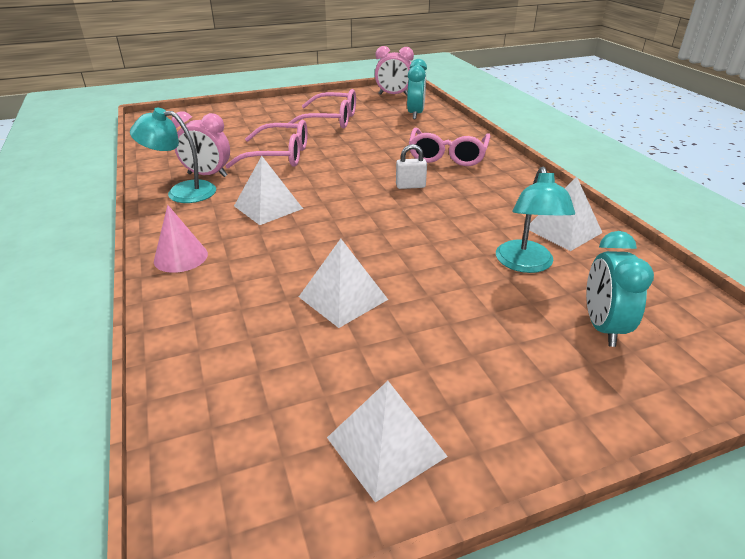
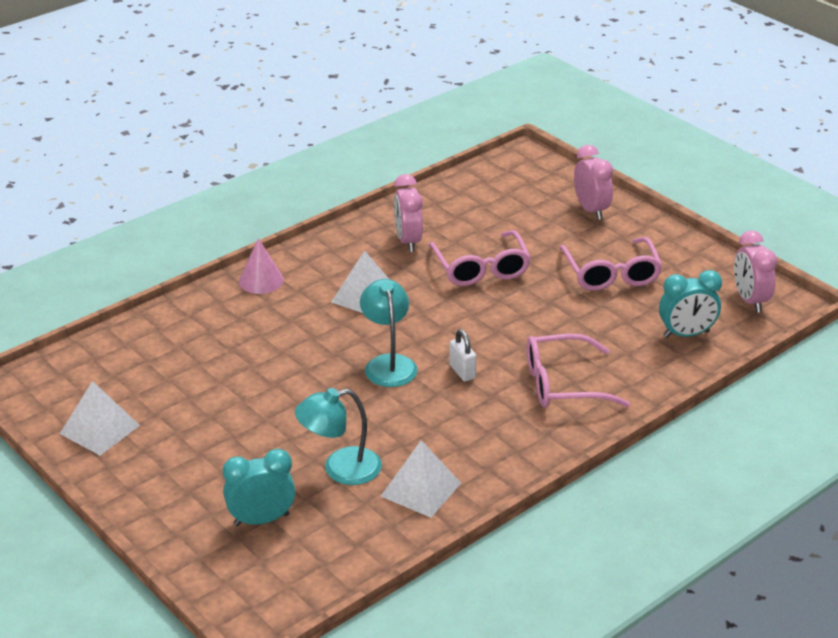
camera: 70 degrees right, 0 degrees up
turquoise lamp [130,108,216,203] -> turquoise lamp moved to [360,279,418,387]
white pyramid [299,239,388,328] -> none
none -> pink clock [574,145,613,220]

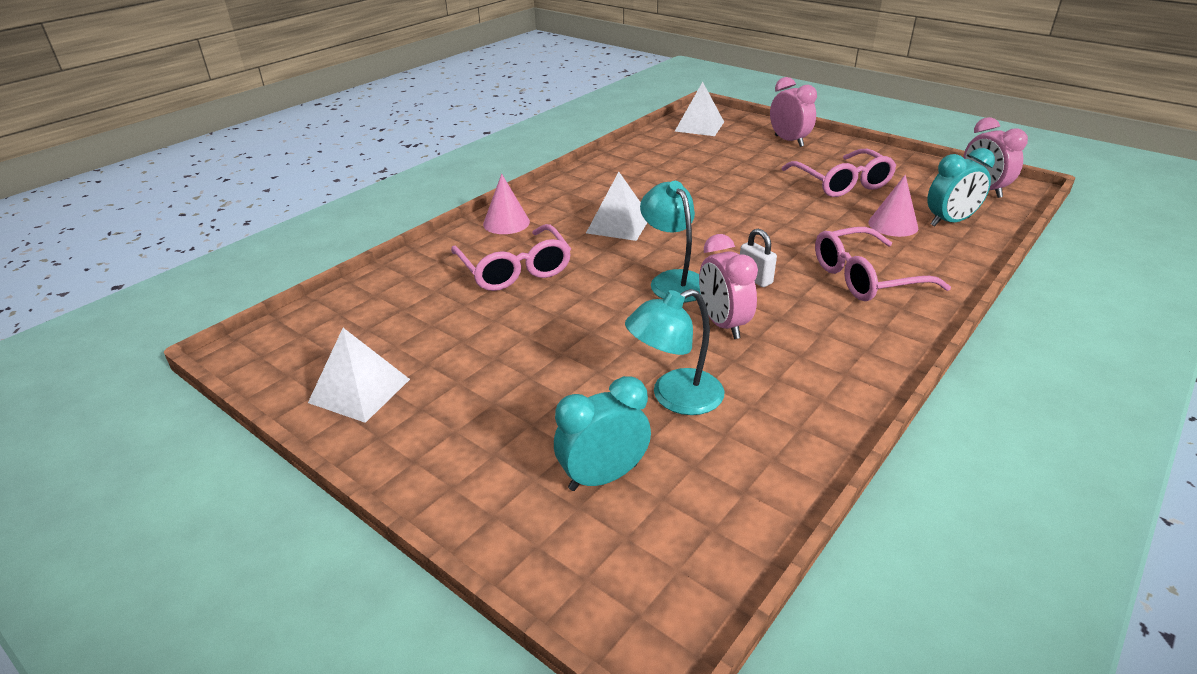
camera: 10 degrees left, 0 degrees up
white pyramid [381,440,461,518] -> white pyramid moved to [675,82,724,136]
pink clock [394,174,423,252] -> pink clock moved to [699,234,758,339]
pink glasses [429,230,531,286] -> pink glasses moved to [451,224,571,291]
none -> pink cone [868,175,918,237]

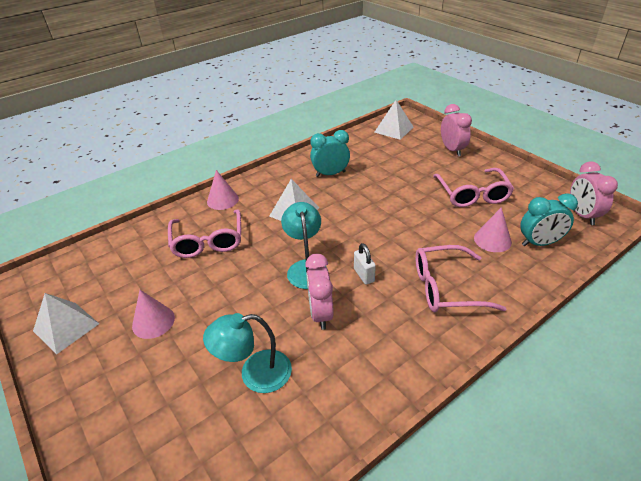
camera: 15 degrees right, 5 degrees up
turquoise clock [554,376,651,491] -> turquoise clock moved to [310,130,350,177]
none -> pink cone [132,290,175,339]

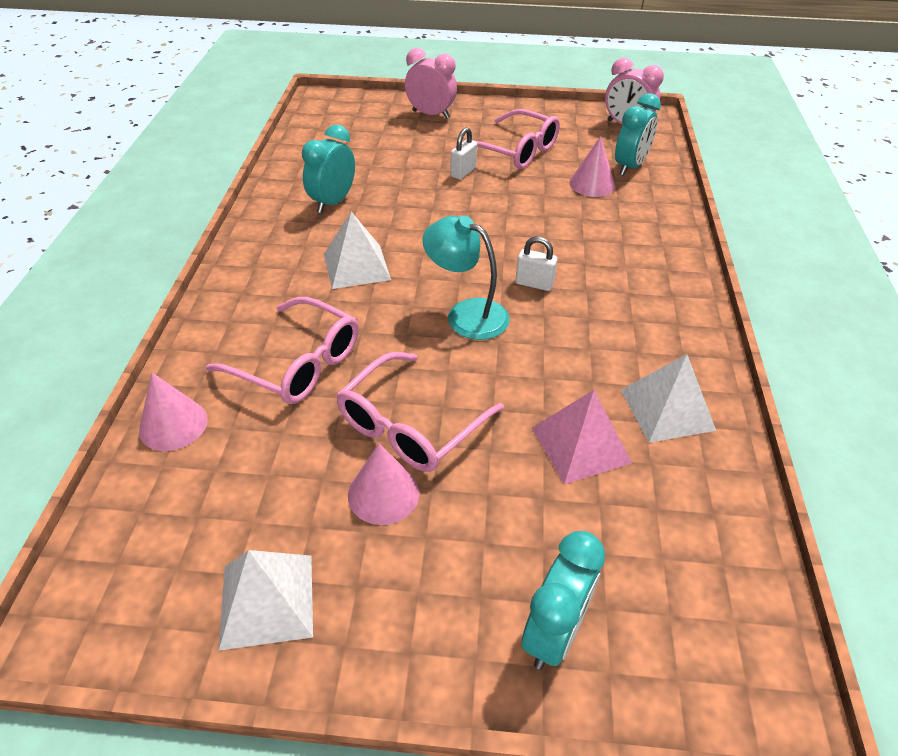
camera: 50 degrees left, 5 degrees up
turquoise lamp [203,313,292,393] -> pink pyramid [532,390,632,484]
pink cone [207,170,239,210] -> pink cone moved to [139,373,208,451]
pink clock [305,254,334,330] -> none
white pyramid [374,100,414,140] -> white pyramid moved to [621,354,716,443]
pink glasses [415,245,507,312] -> pink glasses moved to [337,352,504,472]
none -> white padlock [450,127,477,180]
none -> turquoise clock [522,531,605,670]

